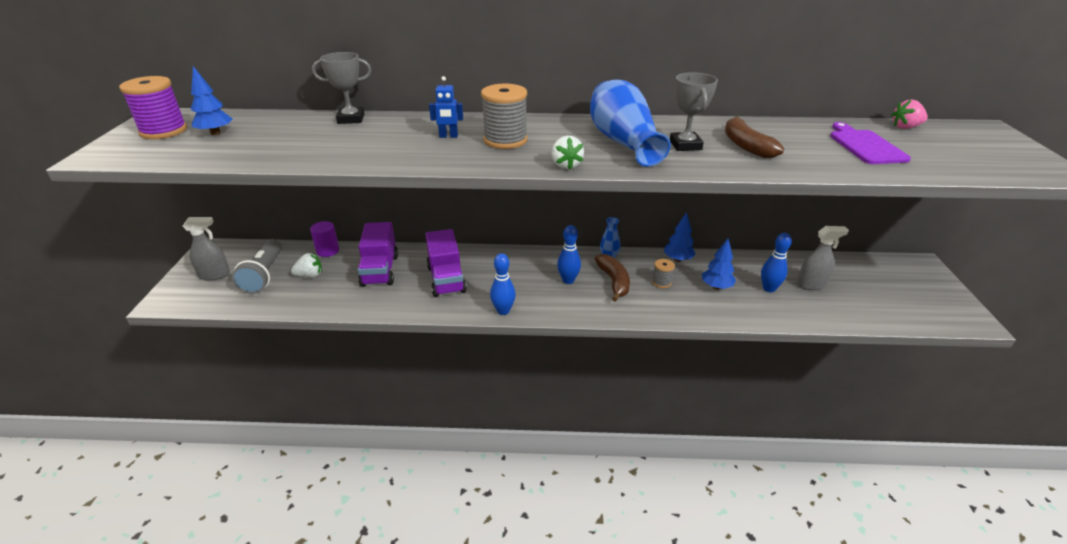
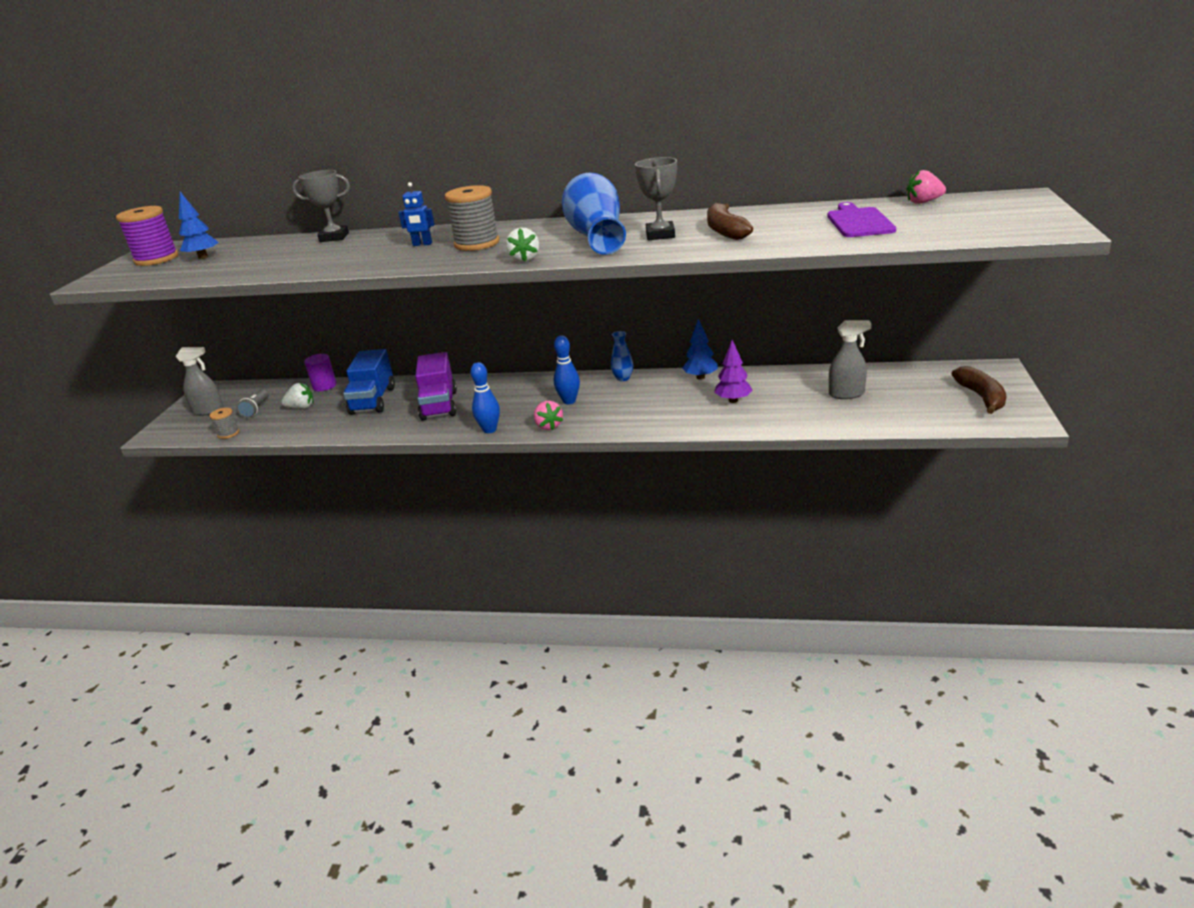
camera: 10 degrees right, 5 degrees down
grey flashlight [231,239,282,294] -> grey flashlight [237,389,268,418], size x0.56
purple truck [358,222,398,287] -> blue truck [343,349,395,415]
brown banana [595,254,630,302] -> brown banana moved to [952,366,1006,414]
grey spool [652,259,675,288] -> grey spool moved to [210,408,239,439]
blue tree [702,238,736,290] -> purple tree [714,340,753,403]
blue bowling pin [761,233,792,292] -> none
none -> pink strawberry [534,401,563,430]

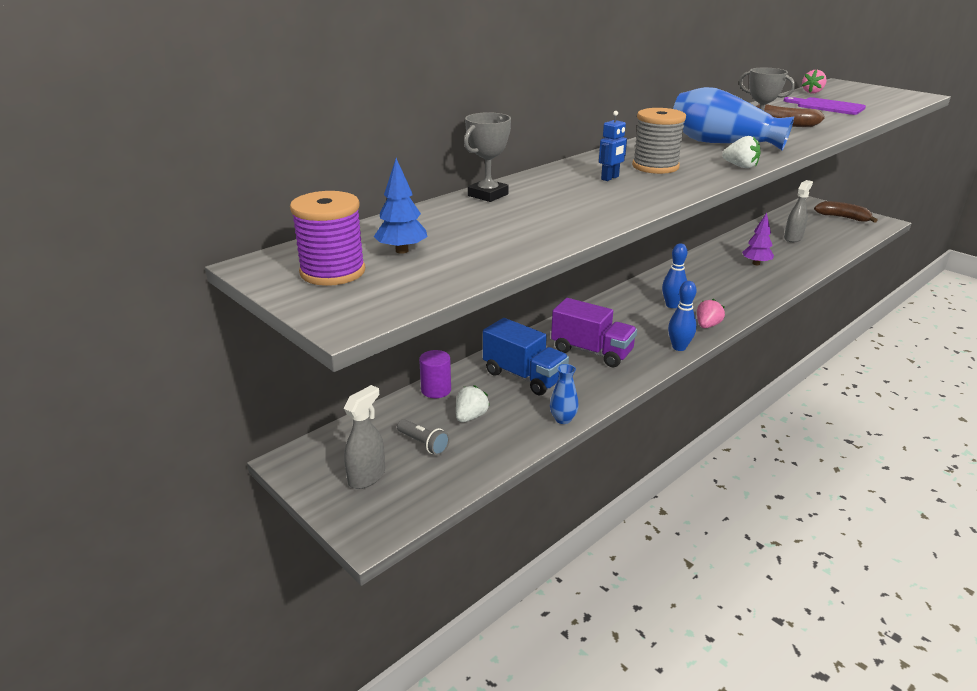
camera: 55 degrees left, 0 degrees up
grey spool [210,408,239,439] -> none
pink strawberry [534,401,563,430] -> pink strawberry turned 75 degrees counterclockwise [697,299,725,328]
blue vase [611,331,633,381] -> blue vase moved to [550,364,579,424]
blue tree [682,319,718,380] -> none

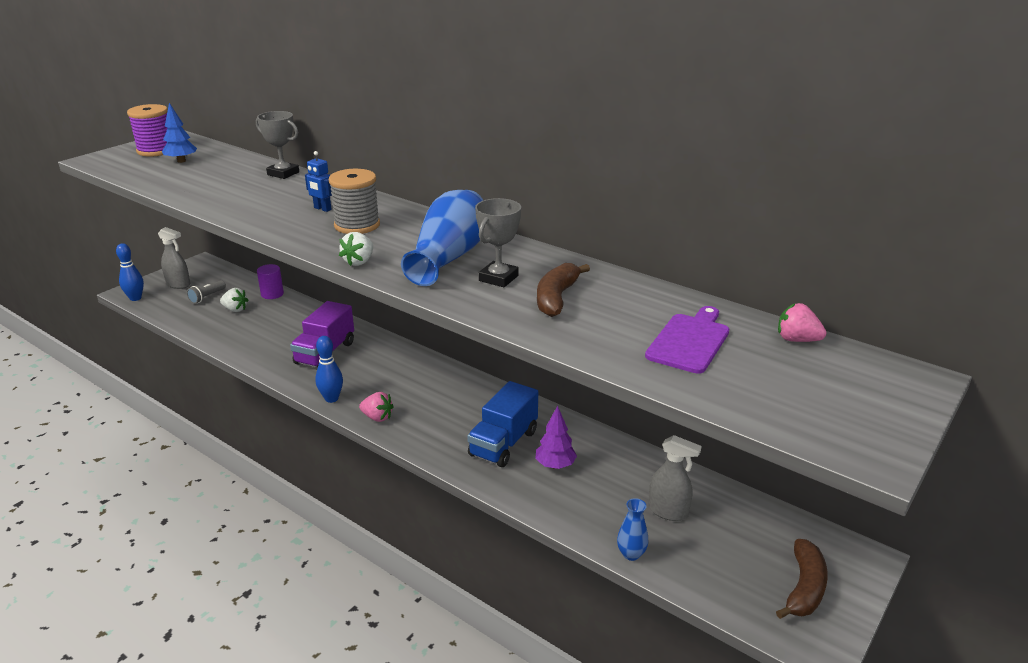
camera: 80 degrees right, 0 degrees up
blue truck [483,318,569,395] -> blue truck moved to [467,381,538,467]
blue vase [550,364,579,424] -> blue vase moved to [617,498,648,561]
blue bowling pin [662,243,688,308] -> blue bowling pin moved to [116,243,144,301]

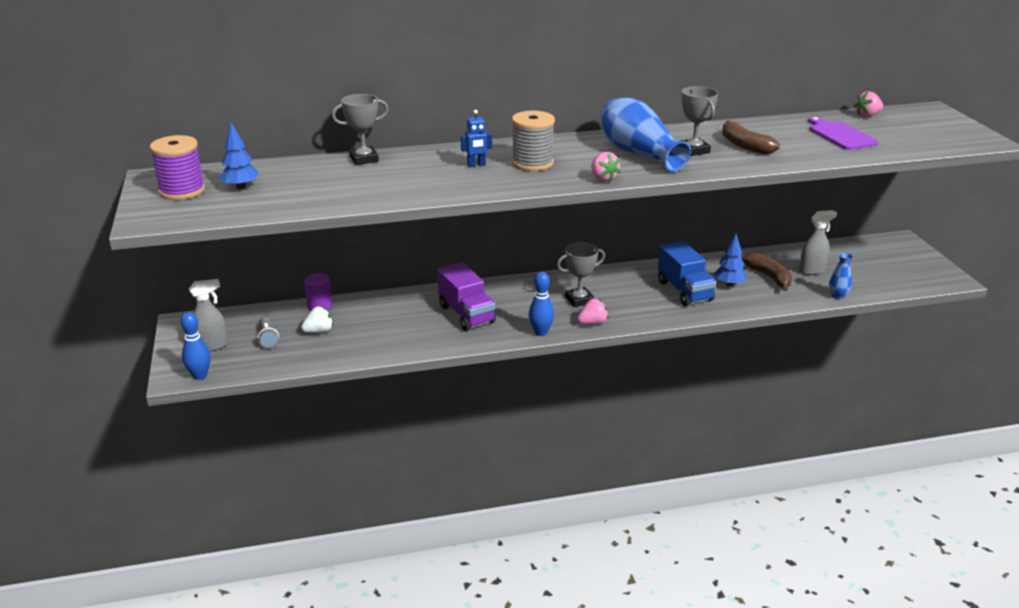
camera: 50 degrees left, 0 degrees up
white strawberry [339,232,373,266] -> pink strawberry [591,152,621,182]
purple tree [535,406,577,469] -> blue tree [714,234,747,286]
brown banana [776,539,828,619] -> brown banana moved to [742,253,792,291]
none -> grey trophy [557,242,605,307]

